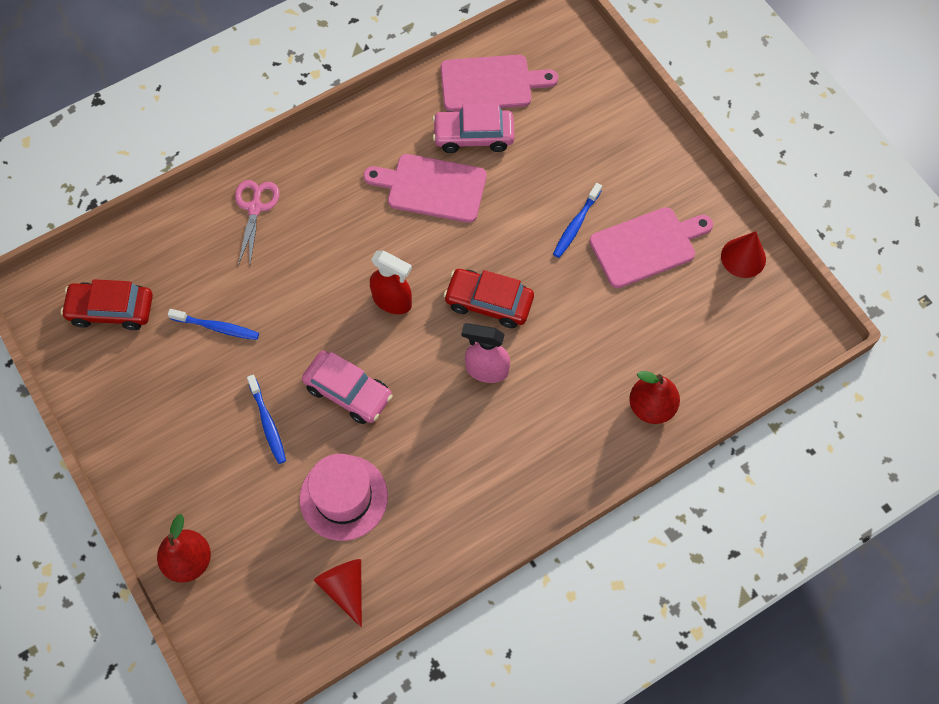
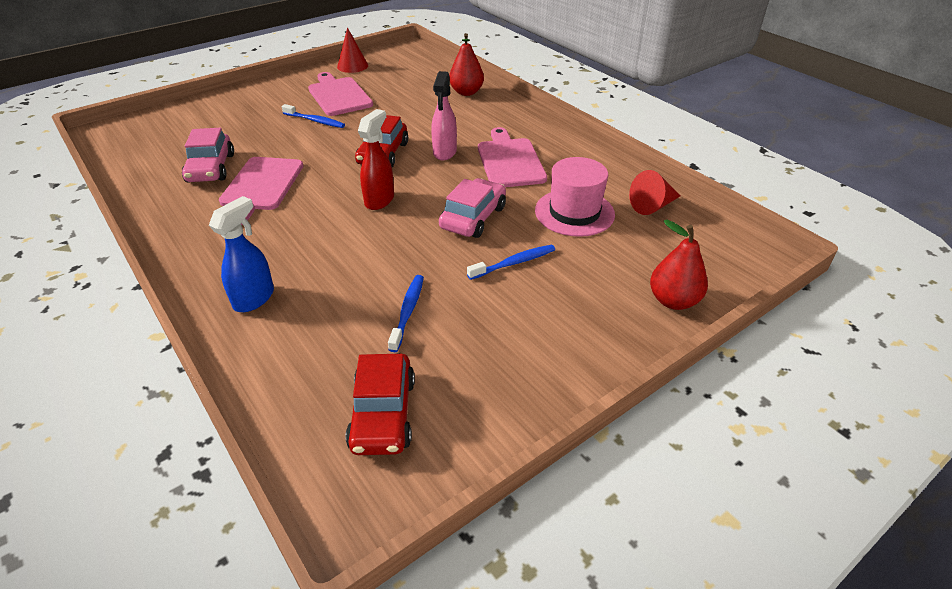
camera: 95 degrees left, 25 degrees down
pink scissors [235,180,280,266] -> blue spray bottle [209,196,274,312]
pink cutting board [441,55,558,112] -> pink cutting board moved to [478,127,547,187]

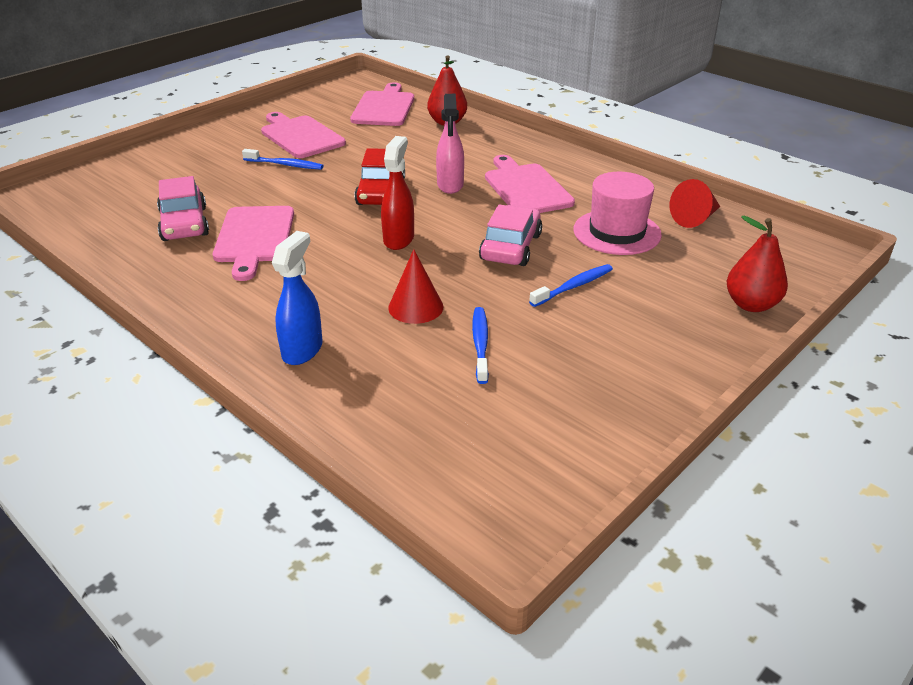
camera: 10 degrees left, 5 degrees down
red cone [337,27,368,73] -> red cone moved to [388,249,443,324]
red car [346,354,415,455] -> none
none -> pink cutting board [350,82,414,126]

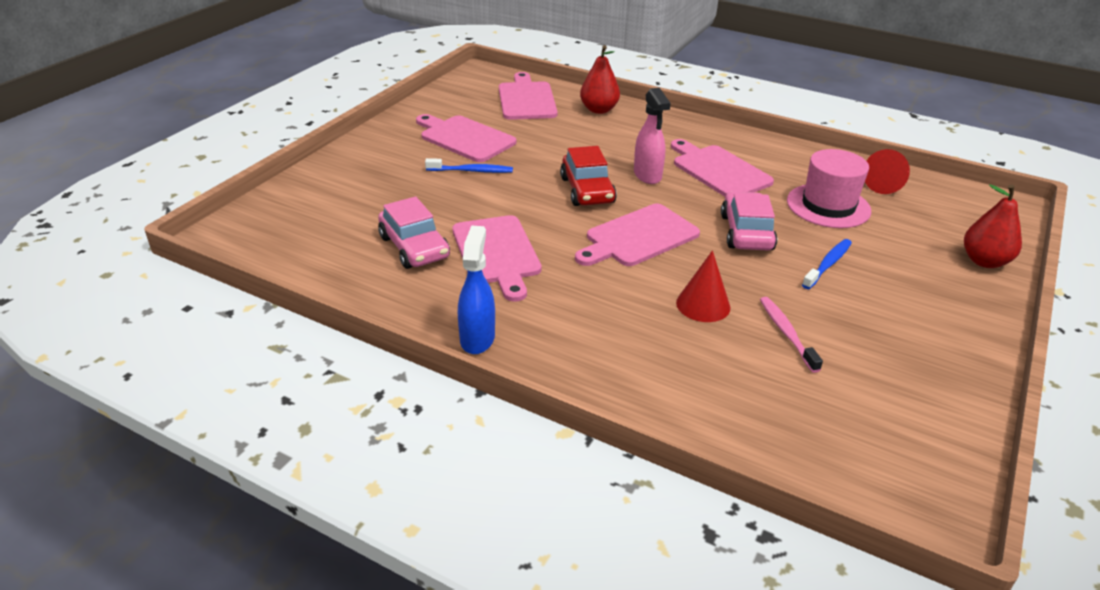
camera: 15 degrees left, 0 degrees up
blue spray bottle [272,231,323,365] -> blue spray bottle moved to [458,226,495,354]
red spray bottle [381,136,414,250] -> pink cutting board [575,204,700,266]
blue toothbrush [472,307,489,384] -> pink toothbrush [760,297,823,373]

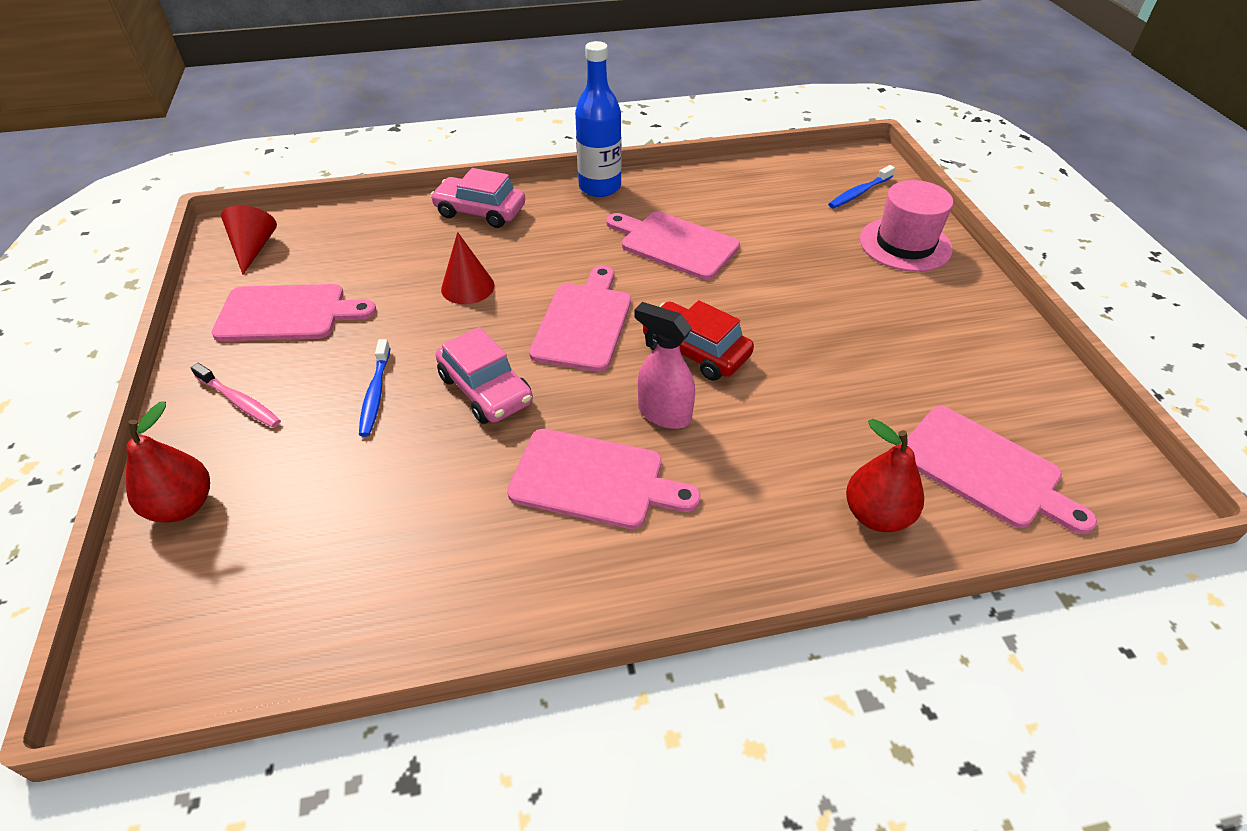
camera: 140 degrees right, 10 degrees up
pink car [378,196,450,269] -> pink car moved to [430,168,525,228]
pink cutting board [416,114,516,162] -> pink cutting board moved to [212,284,376,341]
blue toothbrush [425,158,513,173] -> blue toothbrush moved to [828,165,895,209]
blue spray bottle [458,226,495,354] -> blue bottle [575,41,621,197]
pink toothbrush [760,297,823,373] -> pink toothbrush moved to [191,363,281,428]
pink hat [787,149,871,228] -> pink hat moved to [860,180,953,272]
red cone [865,149,910,194] -> red cone moved to [221,205,277,275]

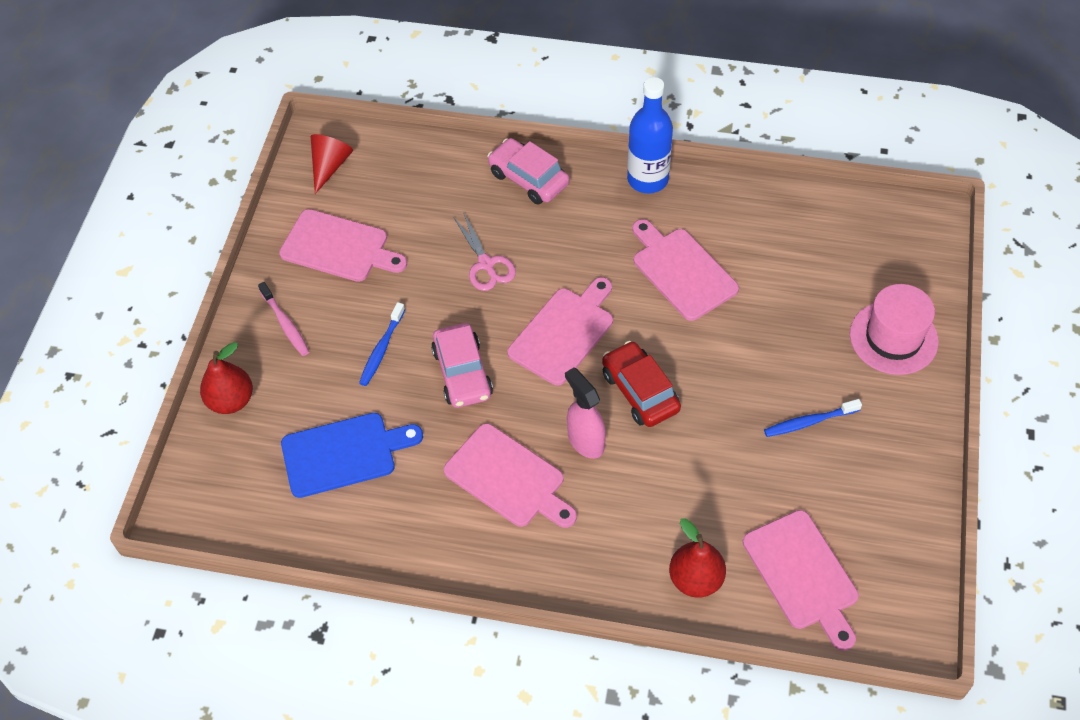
camera: 25 degrees right, 10 degrees up
red cone [441,232,495,304] -> pink scissors [454,213,516,291]
blue toothbrush [828,165,895,209] -> blue toothbrush moved to [764,399,862,437]
none -> blue cutting board [281,413,423,498]

